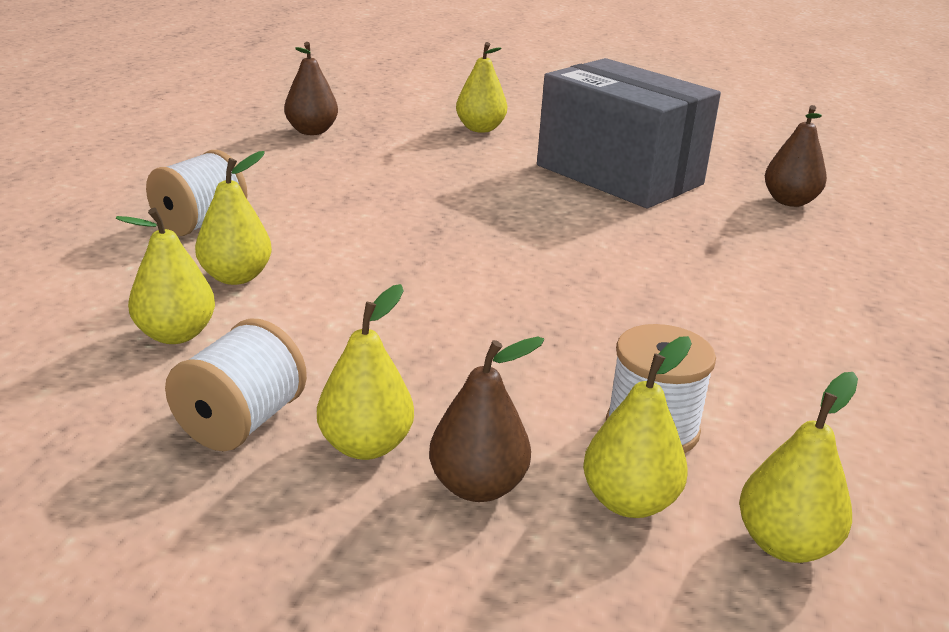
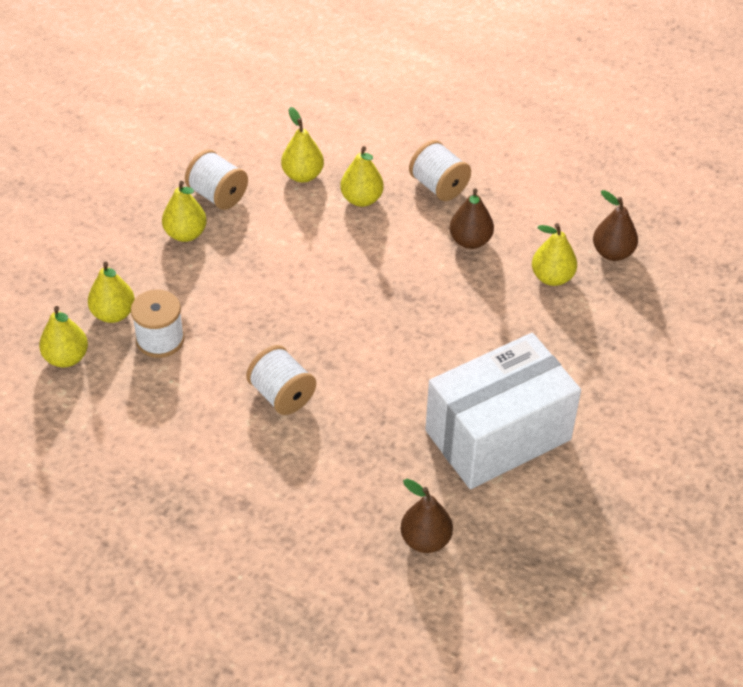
camera: 105 degrees right, 20 degrees up
brown pear [429,336,545,502] -> brown pear moved to [449,188,494,249]
yellow pear [456,42,507,133] -> yellow pear moved to [532,223,577,286]
grey box [537,58,721,208] -> white box [425,333,581,489]
none -> white spool [246,345,316,415]

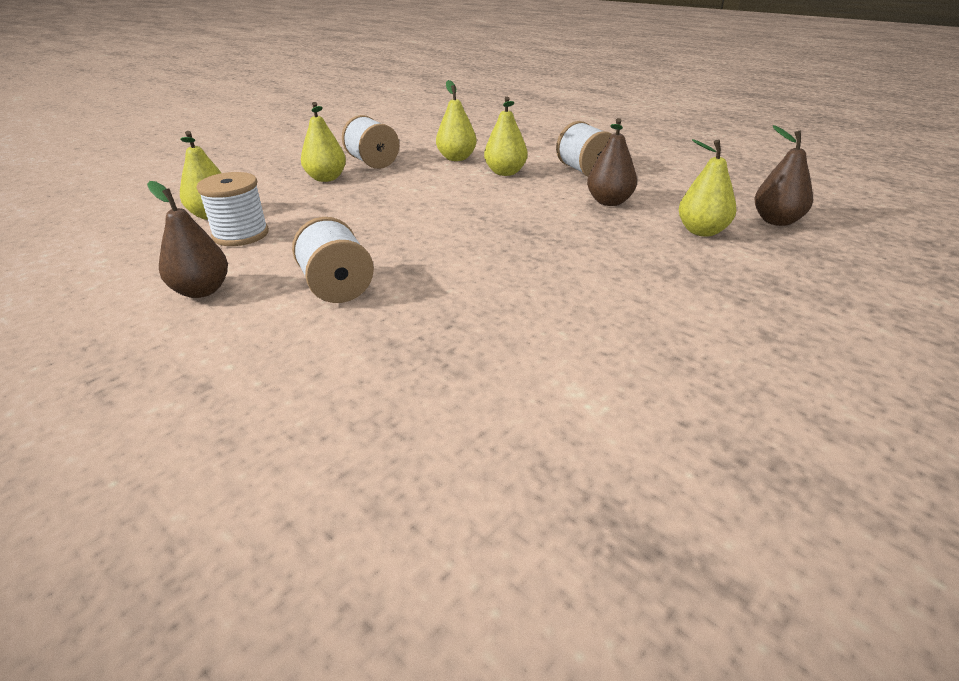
camera: 15 degrees right, 15 degrees down
yellow pear [39,306,88,367] -> none
brown pear [401,479,453,553] -> brown pear moved to [147,181,228,298]
white box [425,333,581,489] -> none

